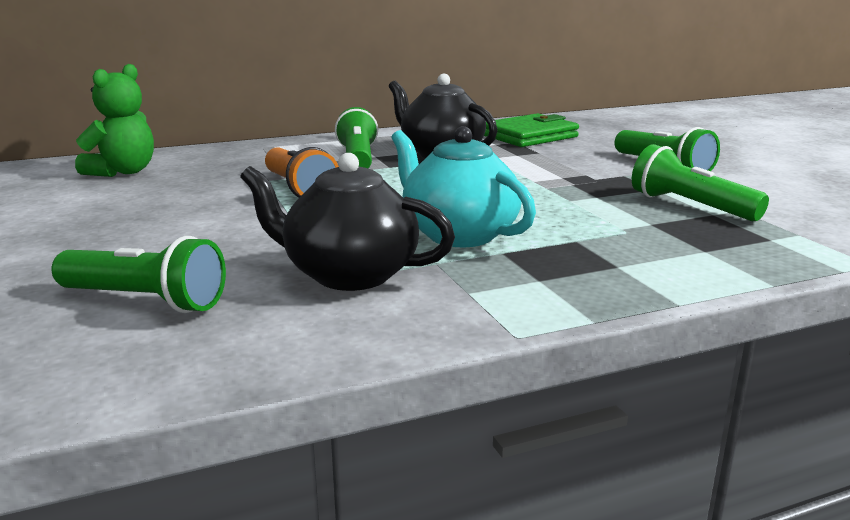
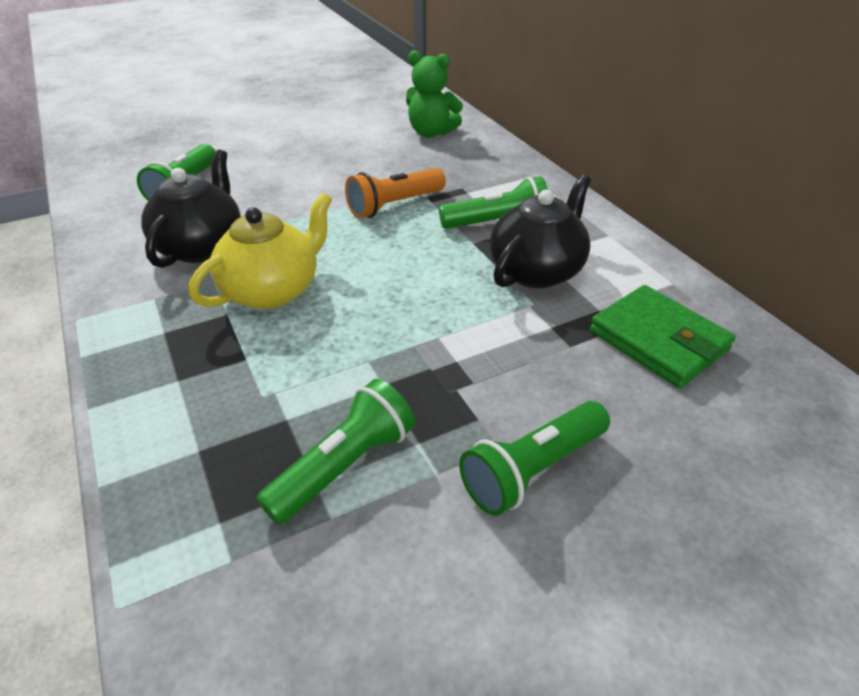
camera: 85 degrees right, 20 degrees up
turquoise teapot [391,126,536,247] -> yellow teapot [189,193,332,309]

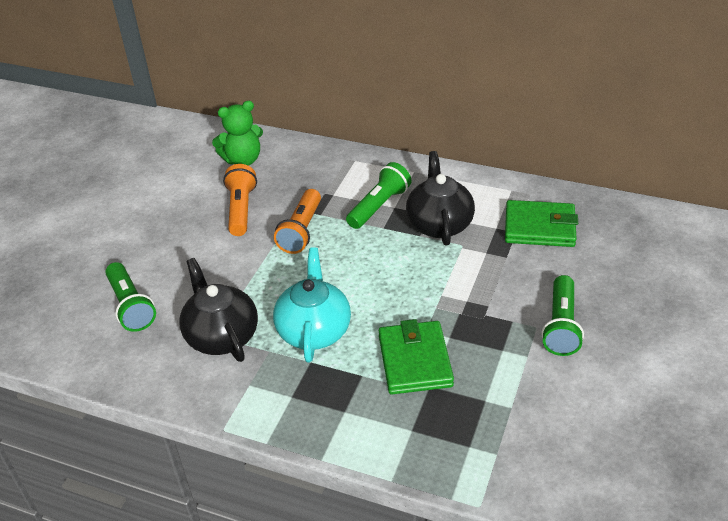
camera: 40 degrees left, 0 degrees up
yellow teapot [189,193,332,309] -> turquoise teapot [273,247,351,363]
green flashlight [256,379,415,525] -> none
none -> orange flashlight [223,164,257,236]
none -> green wallet [379,319,454,394]

